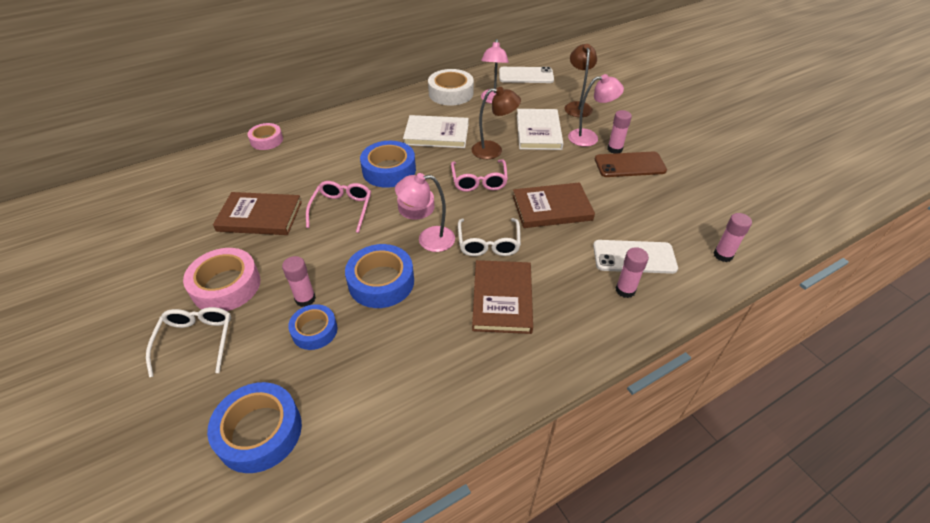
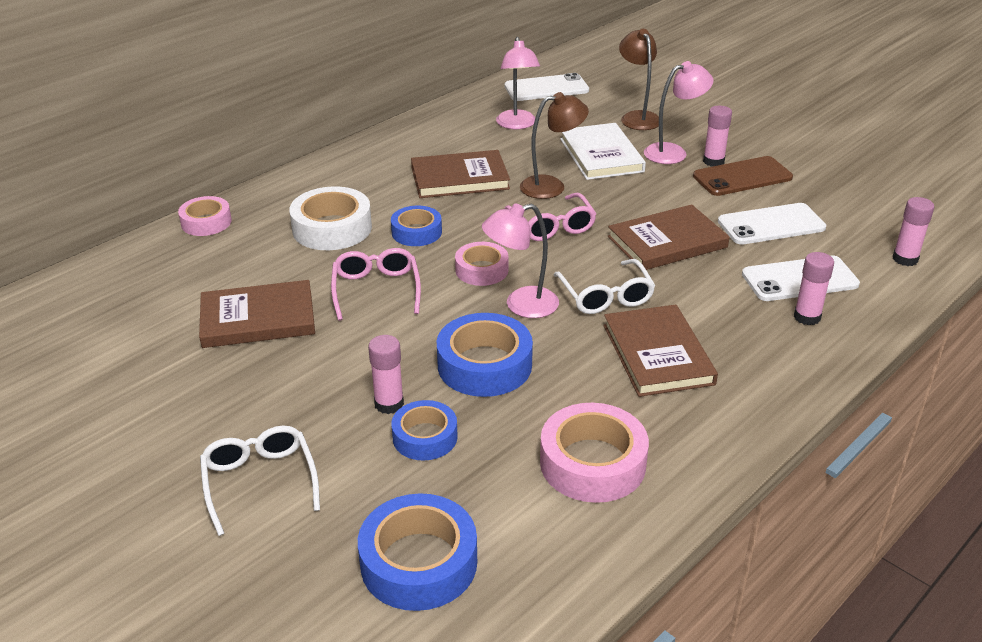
camera: 15 degrees left, 10 degrees down
pink tape [183,248,260,311] -> pink tape moved to [540,403,649,503]
blue tape [360,141,416,188] -> blue tape [391,206,442,246], size x0.63
white book [403,115,469,148] -> brown book [411,150,510,198]
white tape [428,69,474,106] -> white tape moved to [289,186,372,250]
none -> white phone [718,203,826,245]

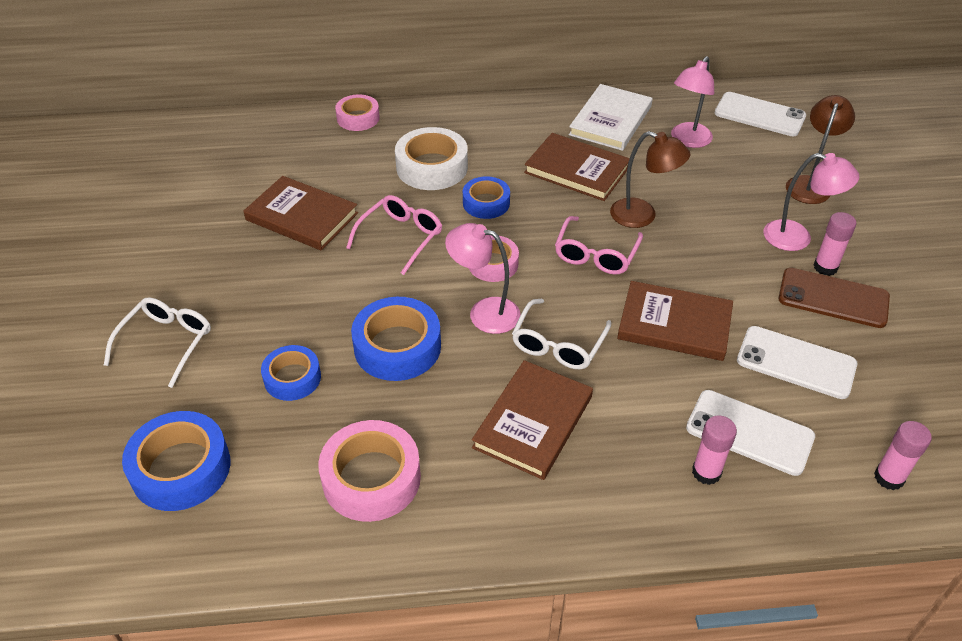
camera: 40 degrees right, 10 degrees up
pink glue stick [368,335,404,414] -> none
white book [560,123,646,180] -> white book moved to [569,84,653,151]

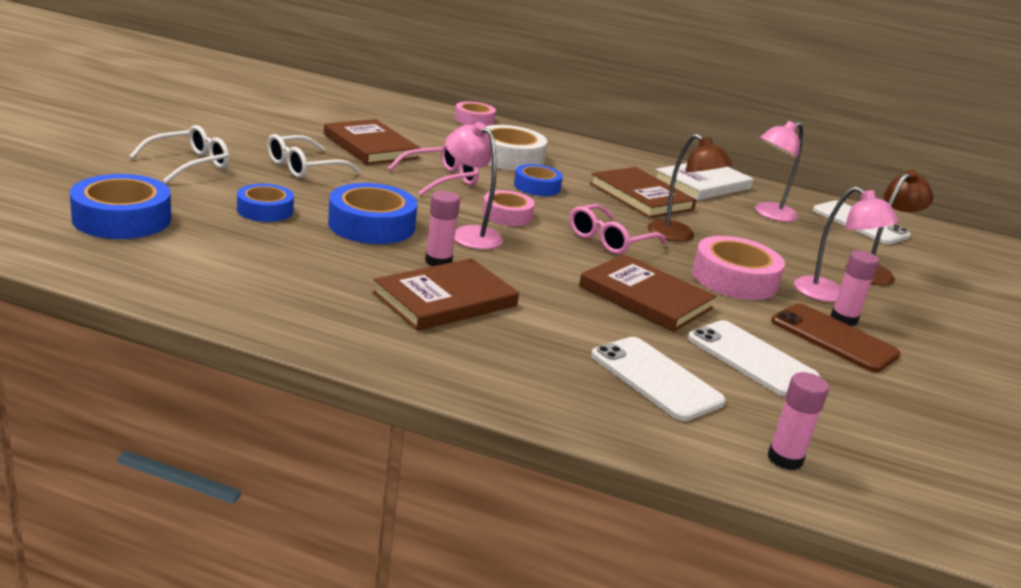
camera: 20 degrees right, 20 degrees down
pink tape [318,420,421,522] -> pink tape moved to [692,236,785,300]
white glasses [512,298,611,369] -> white glasses moved to [267,134,361,178]
pink glue stick [692,416,737,485] -> pink glue stick moved to [425,191,460,266]

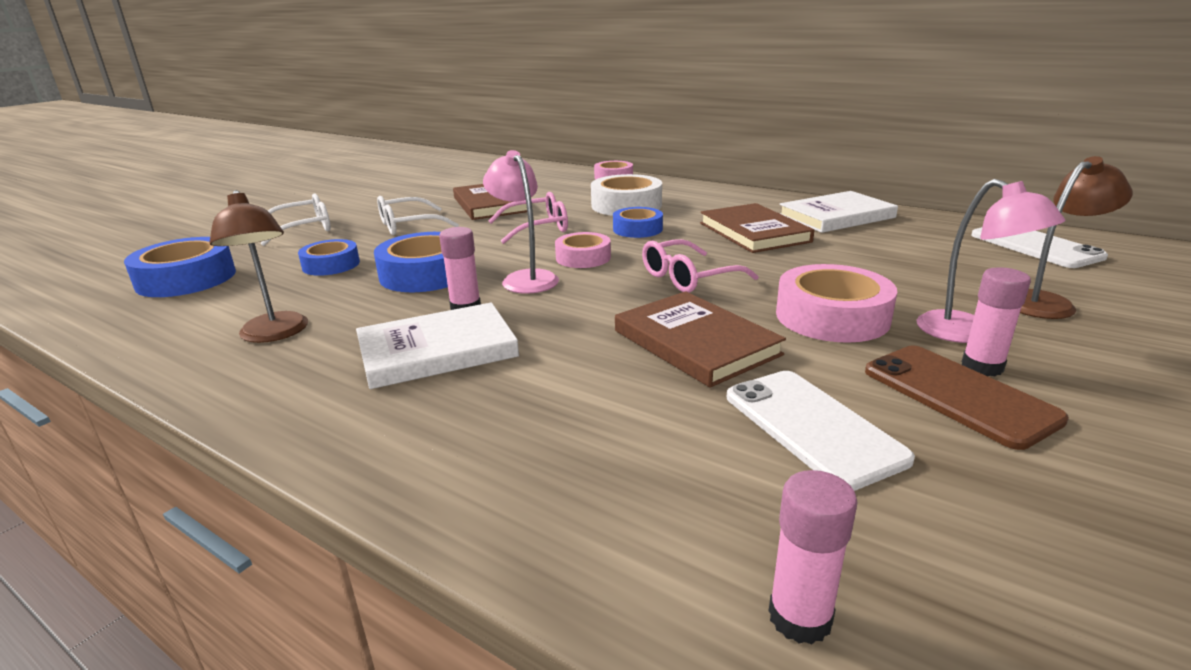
camera: 20 degrees right, 0 degrees up
brown book [373,258,519,331] -> white book [356,302,519,389]
white phone [591,337,726,421] -> none
brown lamp [648,134,733,242] -> brown lamp moved to [210,190,308,343]
pink lamp [755,121,803,222] -> none

